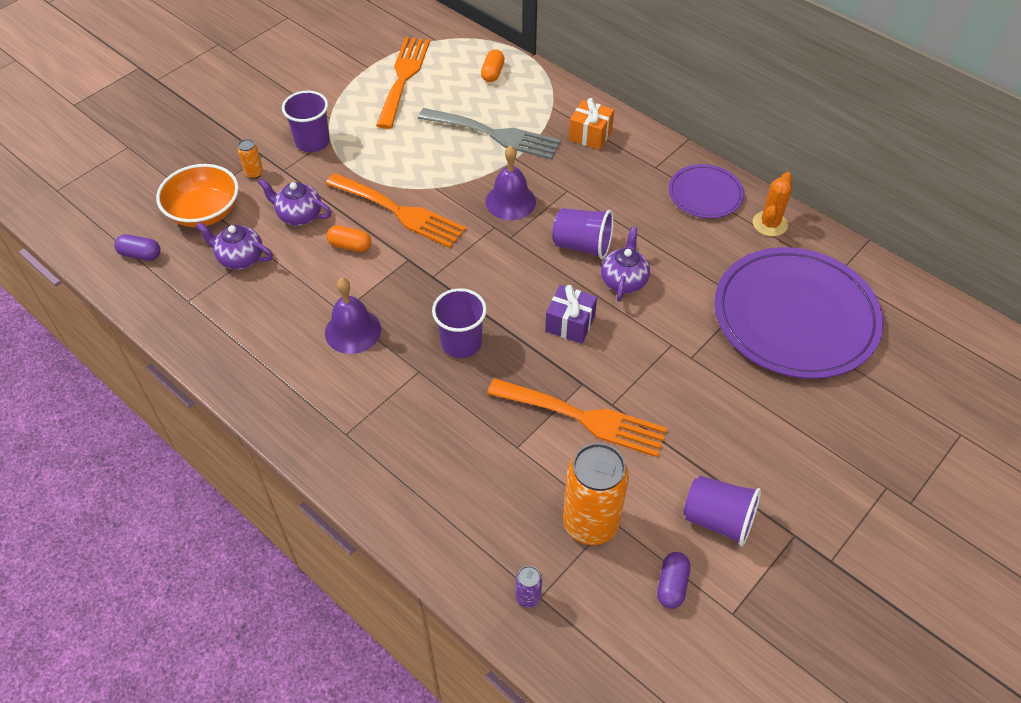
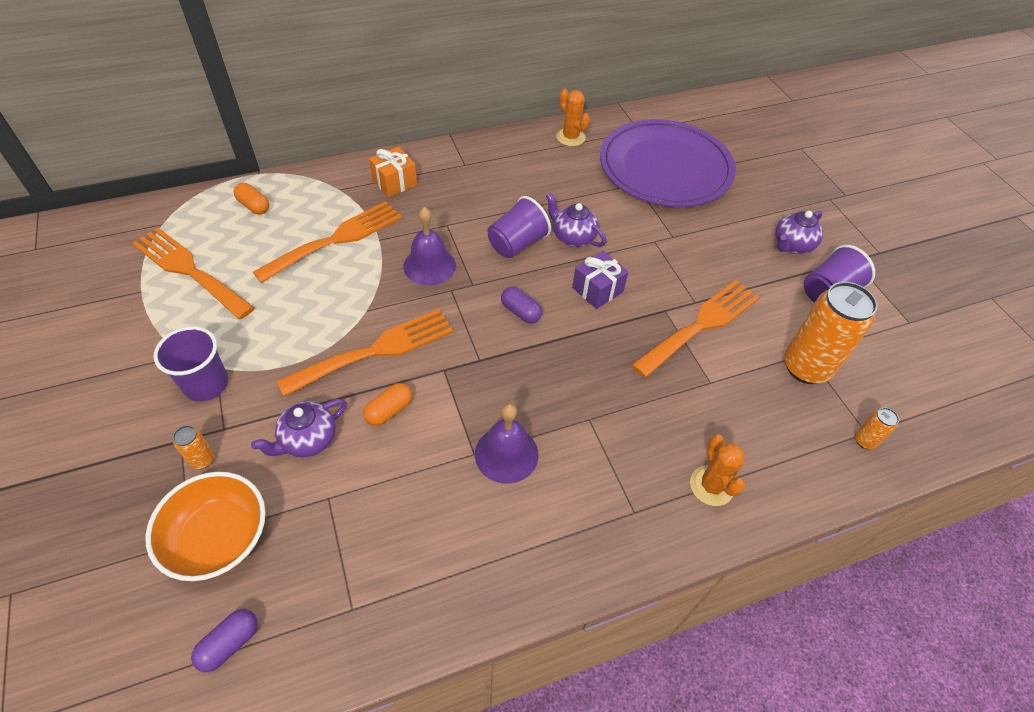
camera: 65 degrees left, 0 degrees up
purple teapot [196,222,273,270] -> purple teapot moved to [775,211,823,254]
grey fork [418,108,561,160] -> orange fork [253,201,402,283]
purple cup [432,288,487,358] -> none
purple can [516,566,542,608] -> orange can [855,408,899,449]
purple capsule [657,552,690,609] -> purple capsule moved to [501,287,542,324]
purple plate [669,164,744,218] -> none
none -> orange cactus [690,434,745,506]

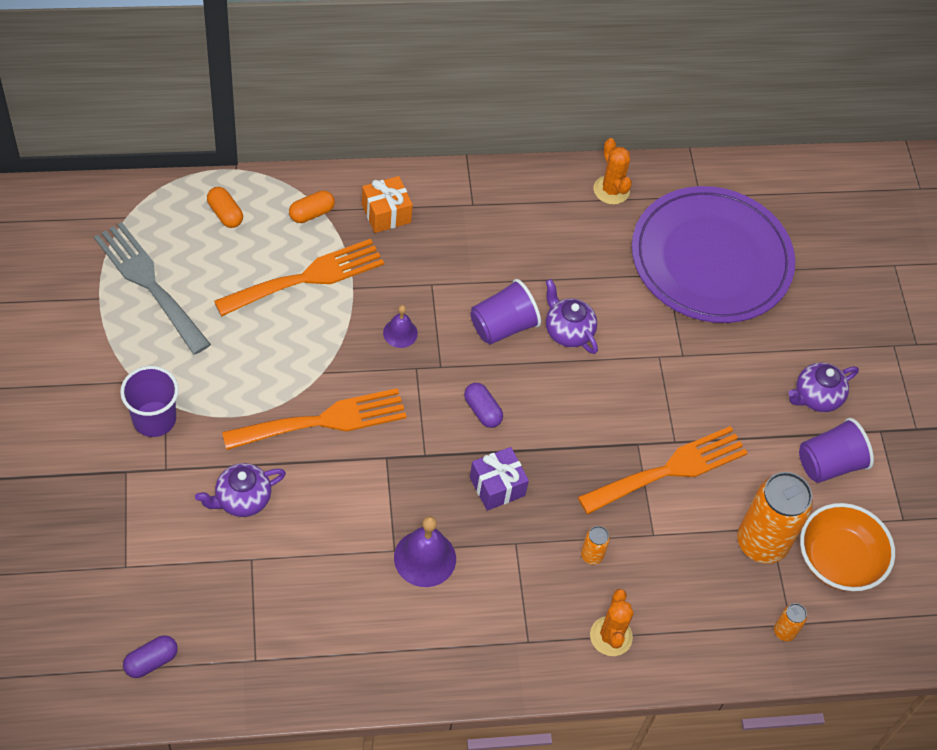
camera: 10 degrees right, 5 degrees up
orange fork [132,228,255,319] -> grey fork [94,222,211,355]
orange bowl [145,472,266,581] -> orange bowl moved to [800,503,895,591]
orange can [173,426,214,469] -> orange can moved to [581,526,610,565]
orange capsule [363,383,412,426] -> orange capsule moved to [289,190,335,223]
purple bell [403,207,456,285] -> purple bell [383,305,418,348], size x0.60
purple gift [572,251,628,309] -> purple gift moved to [470,447,529,511]

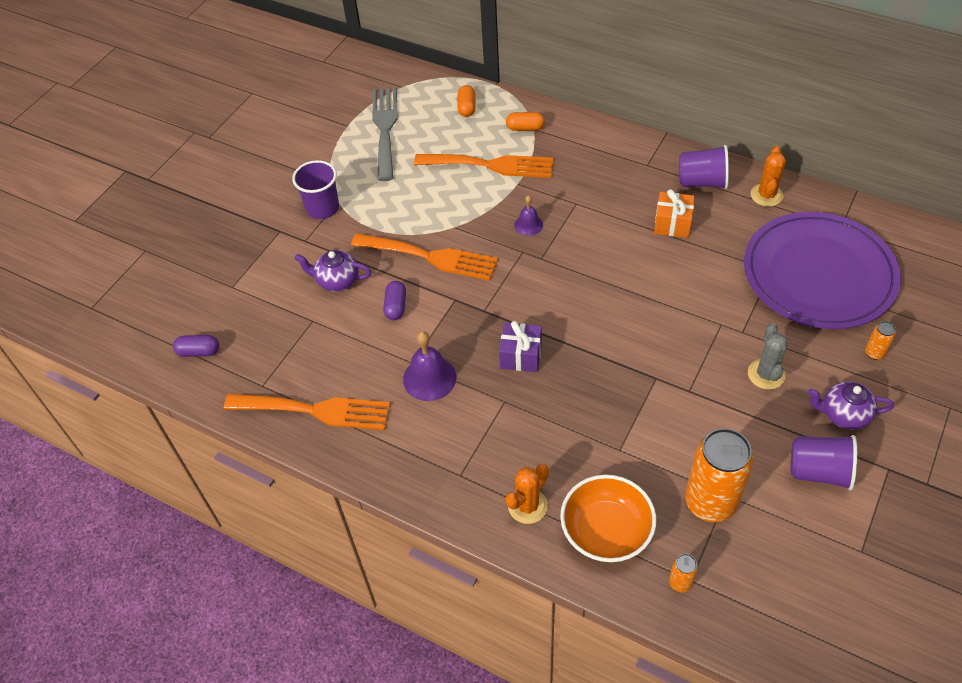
camera: 45 degrees right, 5 degrees down
orange gift [362,176,413,233] -> orange gift moved to [654,189,695,238]
purple capsule [464,383,503,428] -> purple capsule moved to [383,281,406,320]
purple cup [470,279,541,345] -> purple cup moved to [679,145,729,189]
purple teapot [546,279,598,354] -> none
orange fork [578,426,748,514] -> orange fork moved to [224,394,390,430]
orange can [581,526,610,565] -> orange can moved to [865,321,896,360]
orange bowl [800,503,895,591] -> orange bowl moved to [560,475,656,562]
none -> grey cactus [748,323,788,390]

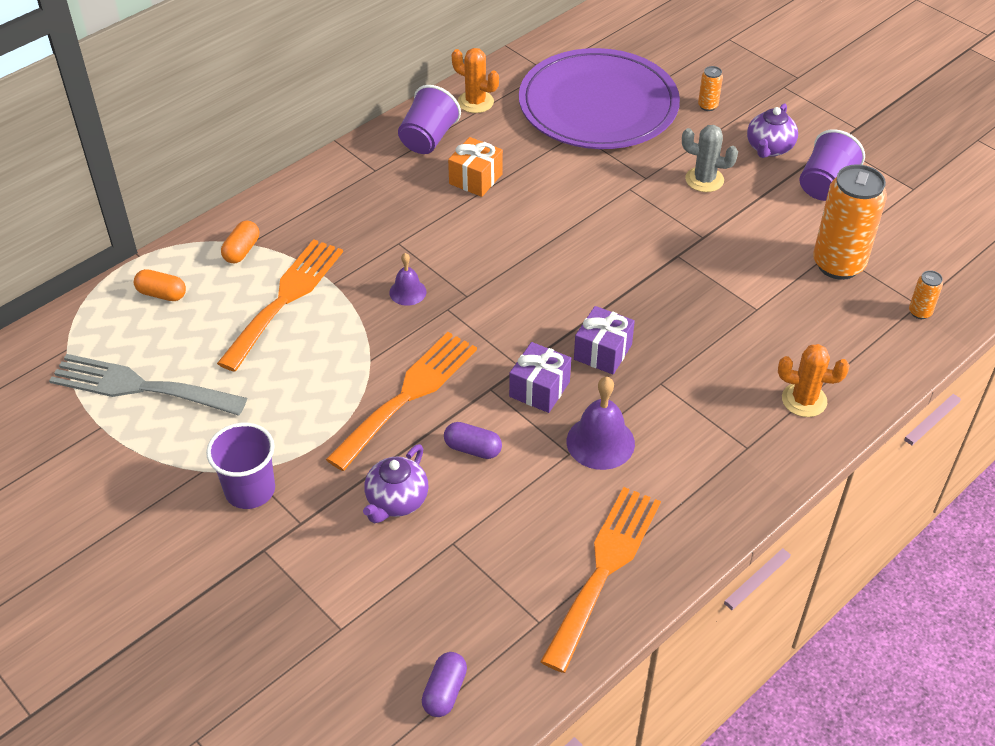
camera: 75 degrees left, 5 degrees down
orange cactus [506,464,549,524] -> orange cactus turned 45 degrees counterclockwise [778,344,849,417]
orange bowl [560,475,656,562] -> none
none -> purple gift [509,342,571,413]

